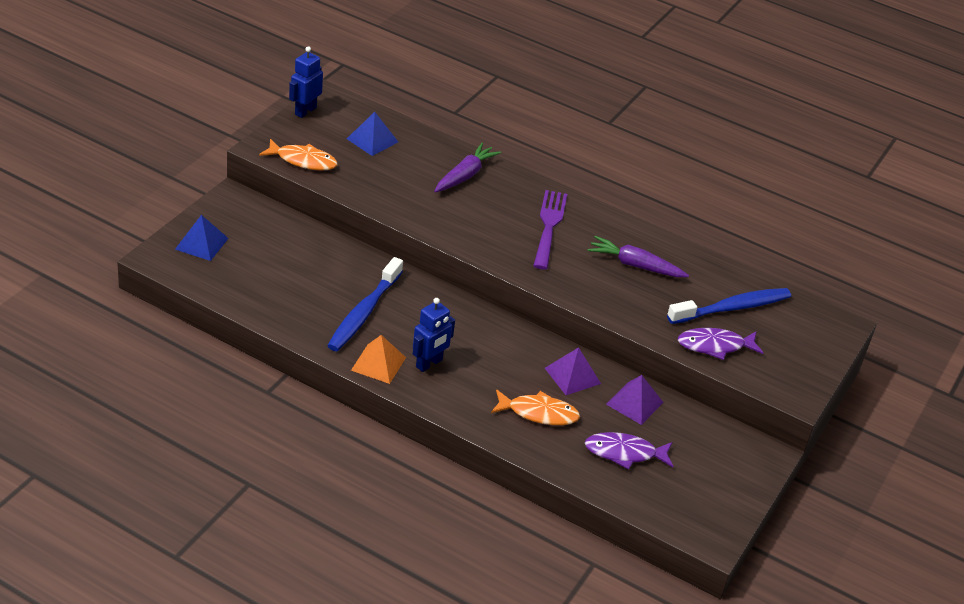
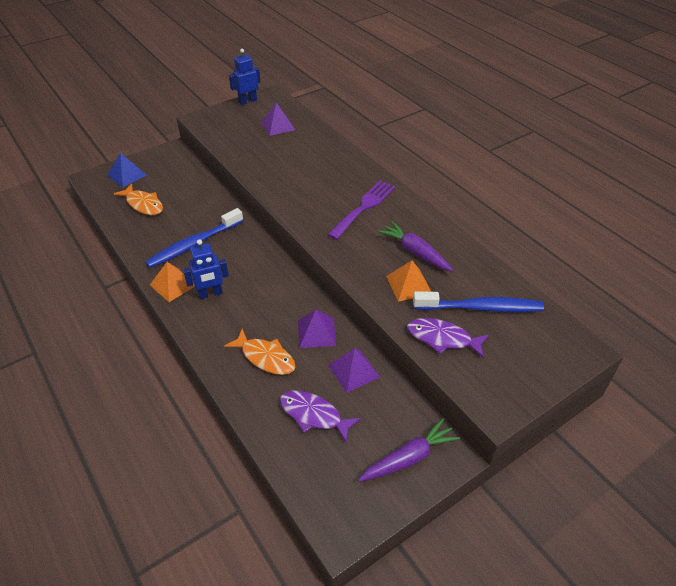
camera: 30 degrees right, 5 degrees up
orange fish [259,139,338,170] -> orange fish moved to [114,184,163,215]
blue pyramid [347,112,398,156] -> purple pyramid [261,103,295,136]
purple carrot [434,143,501,192] -> purple carrot moved to [358,418,460,482]
none -> orange pyramid [386,260,431,302]

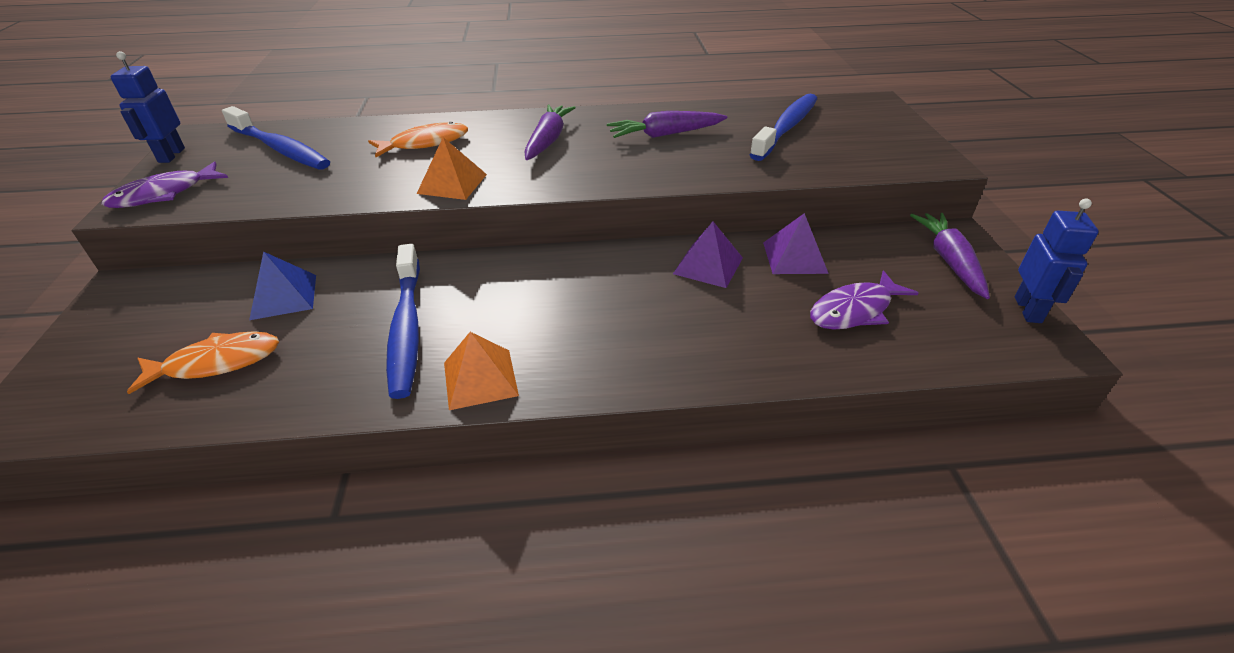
camera: 60 degrees left, 5 degrees down
blue pyramid [107,153,147,187] -> blue pyramid moved to [249,251,316,320]
blue robot [183,239,229,299] -> blue robot moved to [1015,199,1099,323]
orange fish [224,328,296,375] -> orange fish moved to [368,121,468,157]
purple pyramid [261,103,295,136] -> blue toothbrush [222,106,330,170]
purple fork [328,181,396,240] -> purple carrot [524,105,576,160]
orange pyramid [386,260,431,302] -> orange pyramid moved to [417,137,487,200]
purple fish [407,318,489,358] -> purple fish moved to [101,161,228,208]

